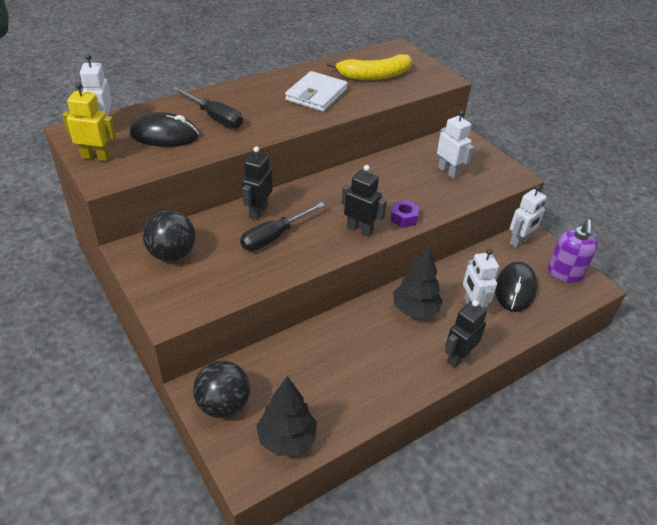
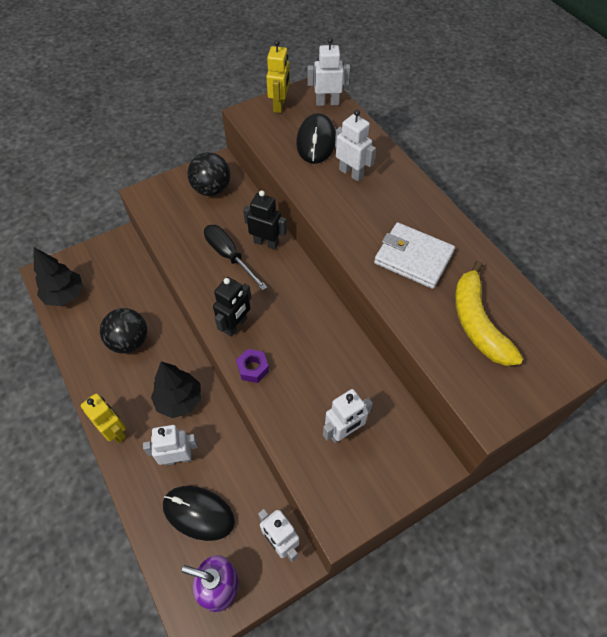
camera: 95 degrees right, 15 degrees up
black screwdriver [172,87,243,128] -> white robot [335,110,376,182]
black ball [193,361,250,418] -> black ball moved to [100,308,147,354]
black robot [445,300,487,368] -> yellow robot [81,393,126,444]

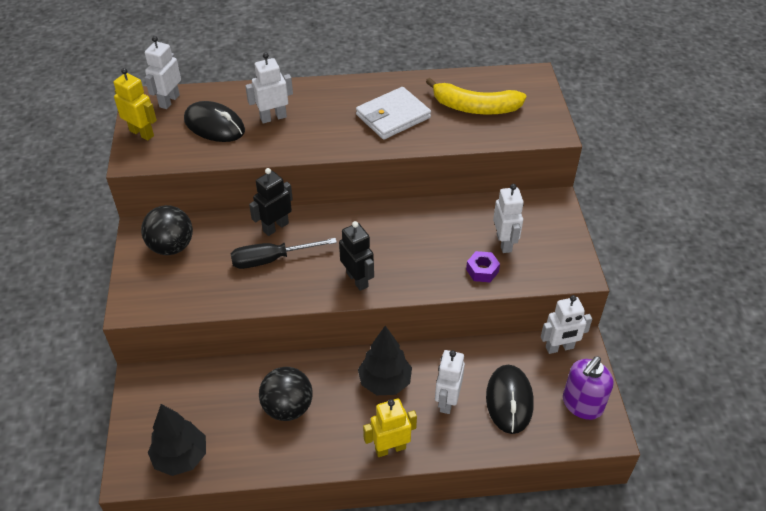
camera: 65 degrees left, 10 degrees down
black mouse [163,486,235,541] -> black mouse turned 45 degrees counterclockwise [486,365,534,434]
purple nut [236,349,269,383] -> purple nut moved to [466,251,500,282]

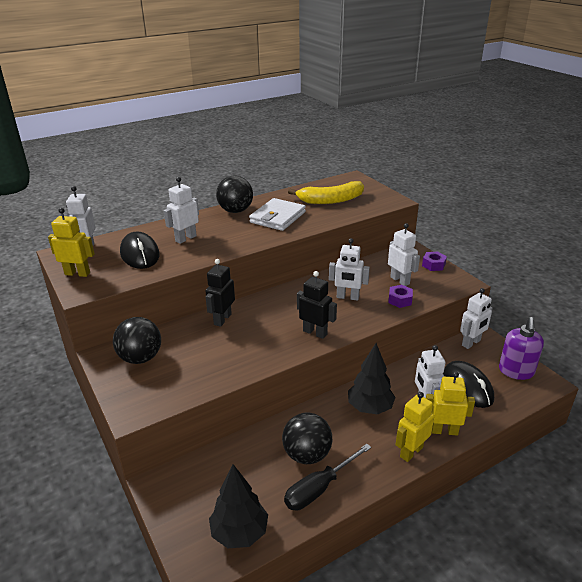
camera: 25 degrees left, 15 degrees down
black mouse [184,101,245,142] -> black mouse turned 60 degrees clockwise [120,232,160,269]
black screwdriver [231,238,337,269] -> black screwdriver moved to [284,444,371,510]
none -> black ball [216,176,253,213]
none -> white robot [329,238,370,301]
none -> purple nut [422,252,447,271]
none -> yellow robot [426,372,475,435]

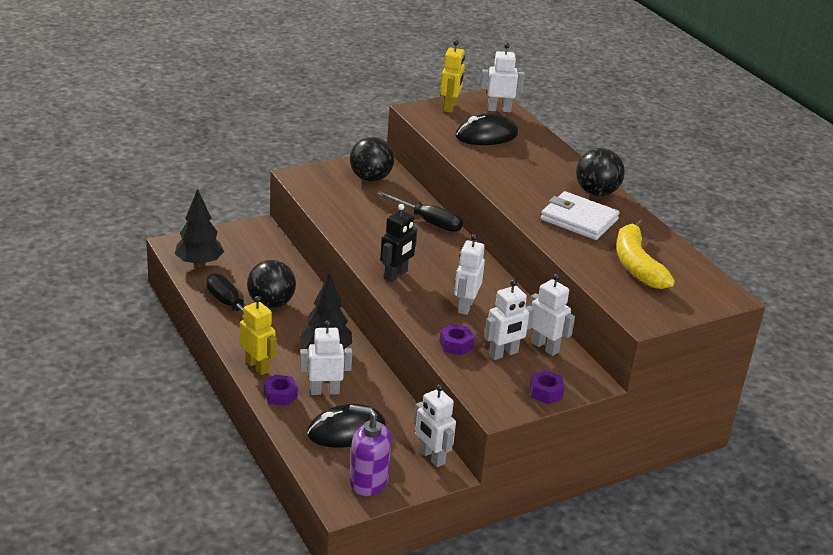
camera: 90 degrees right, 0 degrees up
white robot [164,177,199,244] -> white robot moved to [530,274,575,356]
black robot [206,259,235,327] -> black screwdriver [376,191,463,232]
yellow robot [426,372,475,435] -> purple nut [264,375,298,406]

